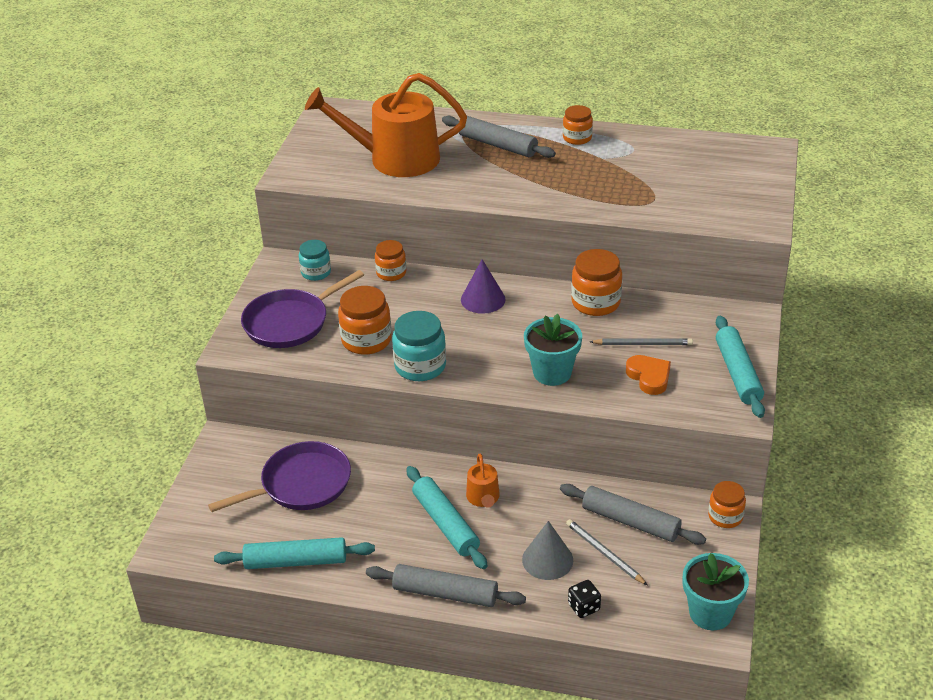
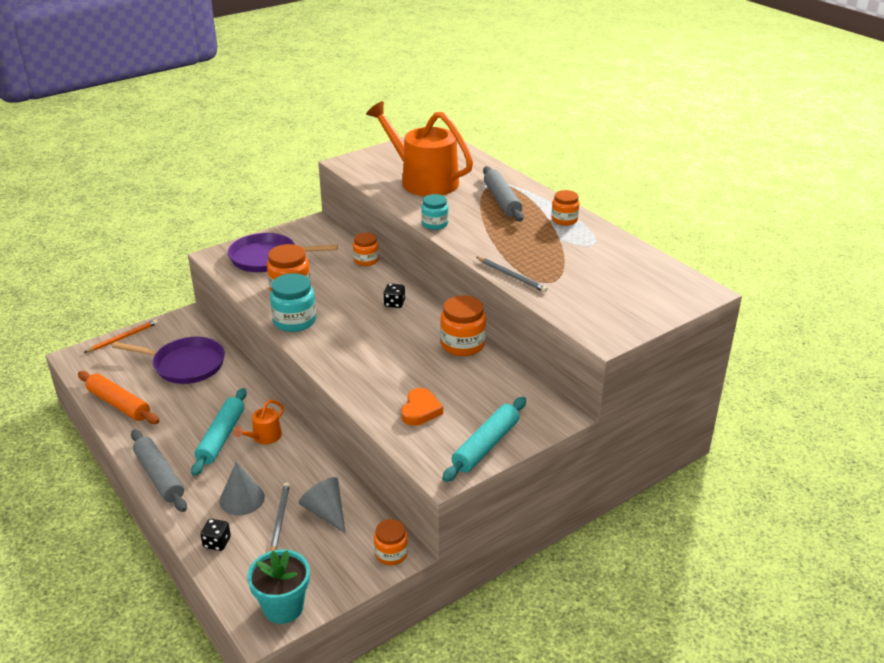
camera: 40 degrees right, 5 degrees down
turquoise rolling pin [214,537,375,569] -> orange rolling pin [78,371,159,424]
turquoise jar [299,240,331,281] -> turquoise jar moved to [421,194,449,230]
purple cone [461,259,506,314] -> black dice [383,283,405,308]
turquoise flower pot [524,314,582,386] -> none
grey rolling pin [560,484,706,545] -> grey cone [299,477,345,533]
grey pencil [590,338,693,345] -> grey pencil moved to [476,257,548,292]
none -> orange pencil [84,319,158,353]

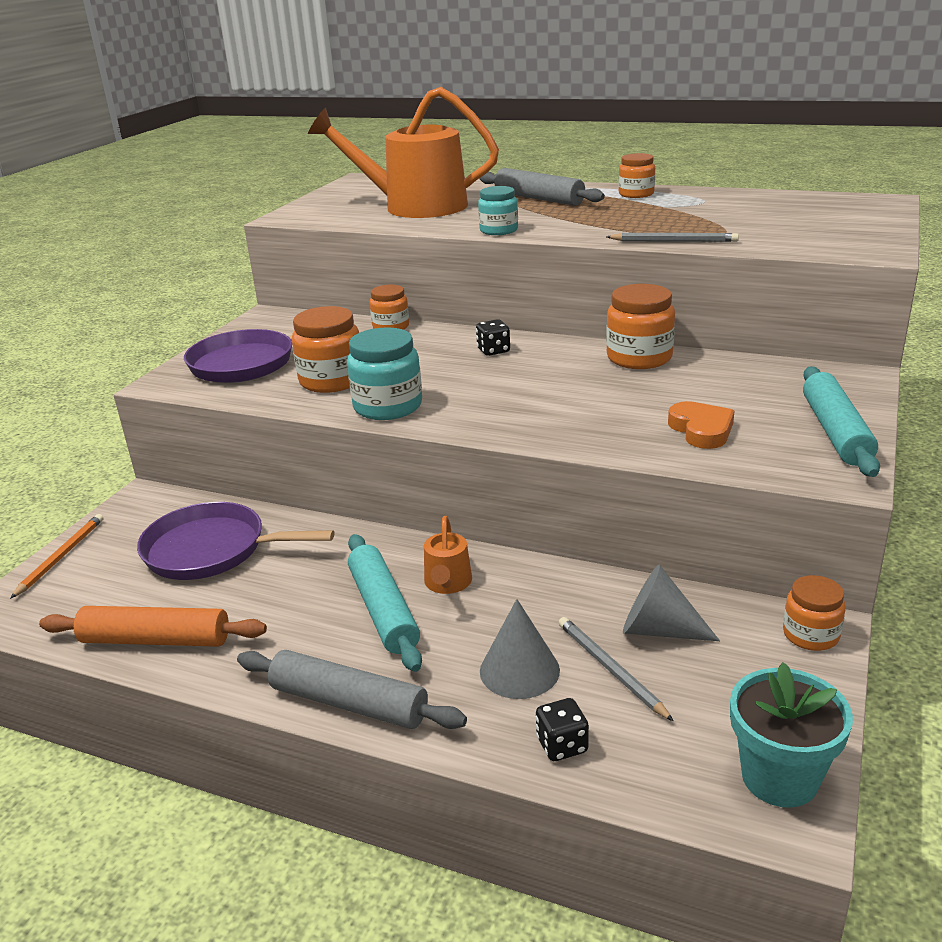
camera: 30 degrees left, 5 degrees down
purple pan [112,337,225,384] -> purple pan turned 150 degrees counterclockwise [137,502,335,580]

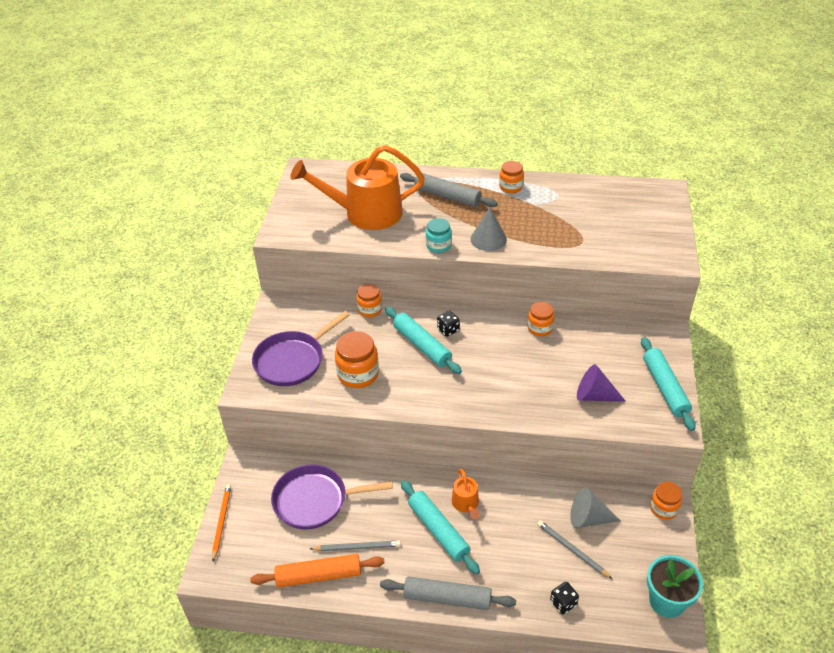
camera: 15 degrees left, 15 degrees up
turquoise jar [347,327,422,420] -> none
grey cone [480,599,560,699] -> grey cone moved to [470,207,507,251]
orange jar [606,284,675,369] -> orange jar [527,302,555,336], size x0.64
grey pencil [607,233,739,242] -> grey pencil moved to [310,541,400,551]
orange heart [668,401,735,449] -> purple cone [577,364,626,402]
none -> turquoise rolling pin [385,307,462,374]

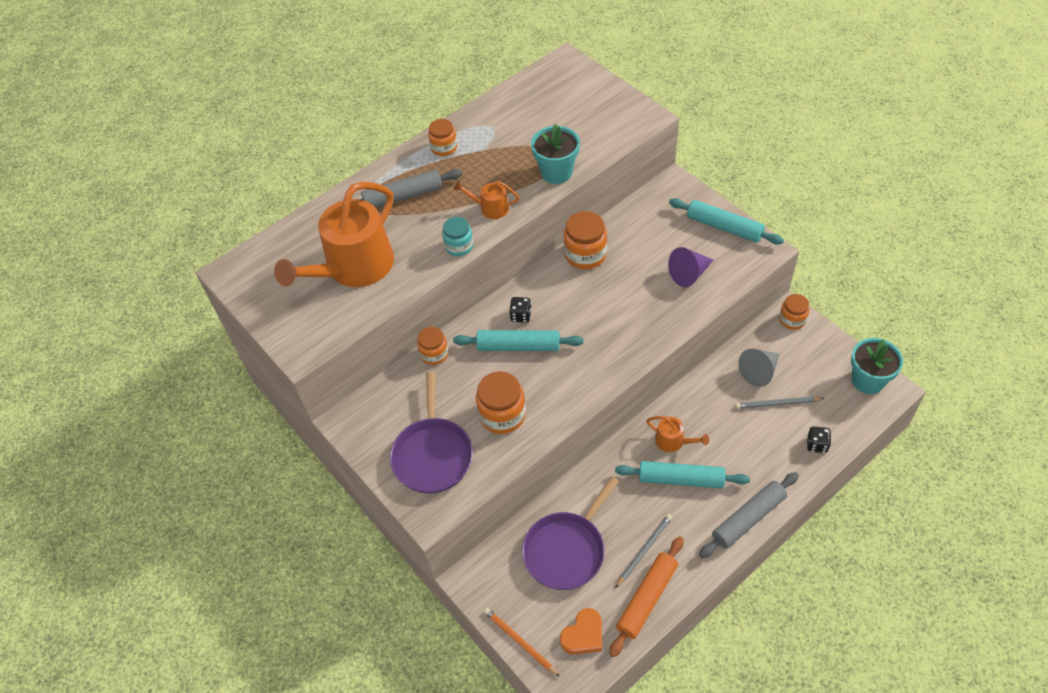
camera: 45 degrees left, 10 degrees up
grey cone [470,207,507,251] -> orange watering can [454,181,519,219]
orange jar [527,302,555,336] -> orange jar [564,211,607,269], size x1.56
none -> turquoise flower pot [531,124,580,184]
none -> orange heart [560,608,602,654]

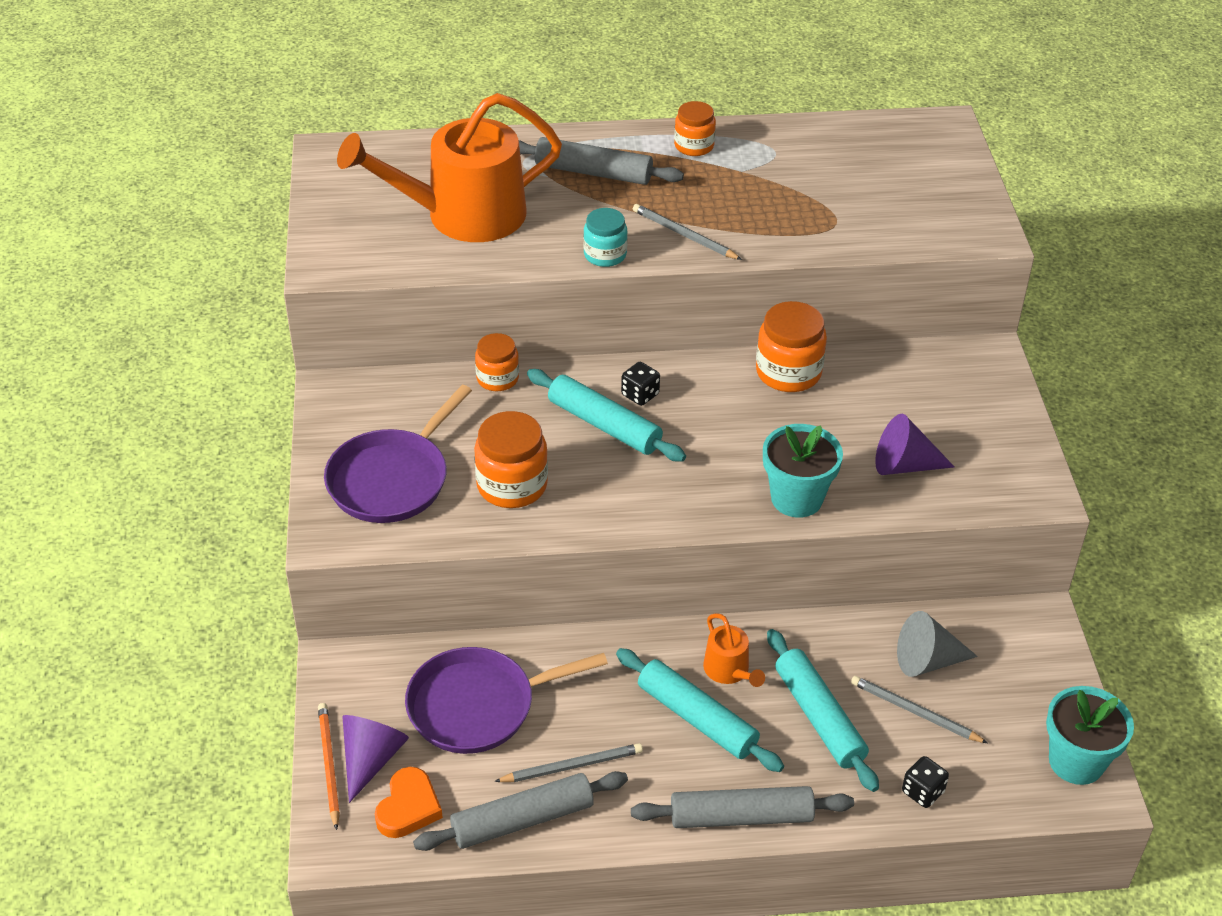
camera: 30 degrees right, 10 degrees down
orange watering can [454,181,519,219] -> grey pencil [633,204,742,260]
turquoise flower pot [531,124,580,184] -> turquoise flower pot moved to [763,424,843,518]
orange heart [560,608,602,654] -> orange heart turned 60 degrees counterclockwise [375,767,443,838]
orange rolling pin [609,536,684,657] -> grey rolling pin [413,771,628,851]
turquoise rolling pin [669,198,784,245] -> turquoise rolling pin moved to [767,629,879,792]
orange jar [779,294,810,330] -> none
none -> purple cone [342,715,409,803]

